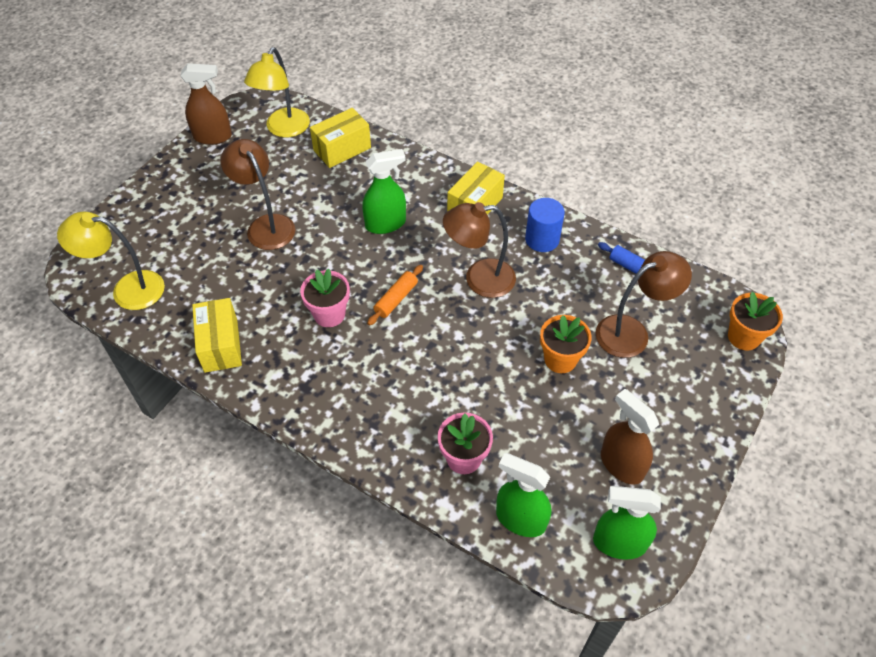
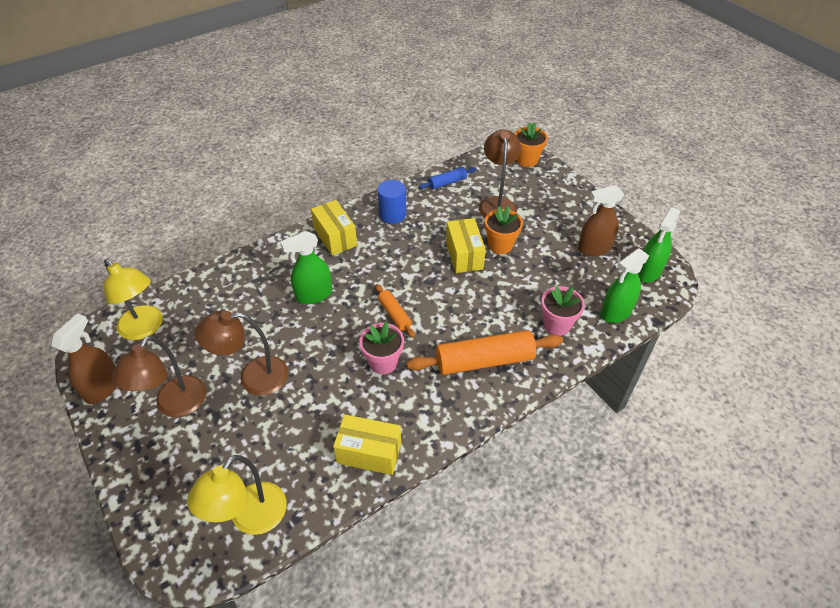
camera: 65 degrees left, 5 degrees down
yellow box [310,108,371,168] -> yellow box moved to [446,218,486,273]
green spray bottle [362,149,406,234] -> green spray bottle turned 120 degrees counterclockwise [280,231,332,304]
brown lamp [443,202,516,298] -> brown lamp moved to [112,336,206,417]
none -> orange rolling pin [407,330,563,375]

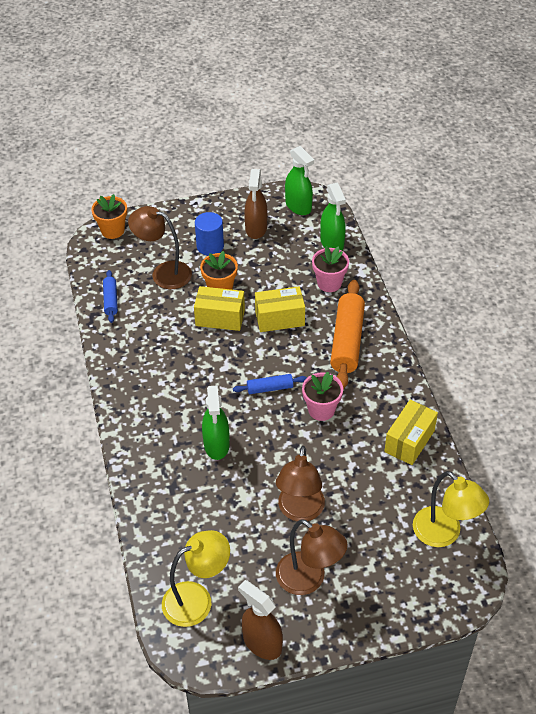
camera: 70 degrees left, 0 degrees up
yellow box [311,200,357,256] -> yellow box moved to [255,286,305,332]
orange rolling pin [375,284,415,338] -> blue rolling pin [233,374,307,394]
blue cylinder [377,180,406,224] -> blue cylinder moved to [195,212,224,256]

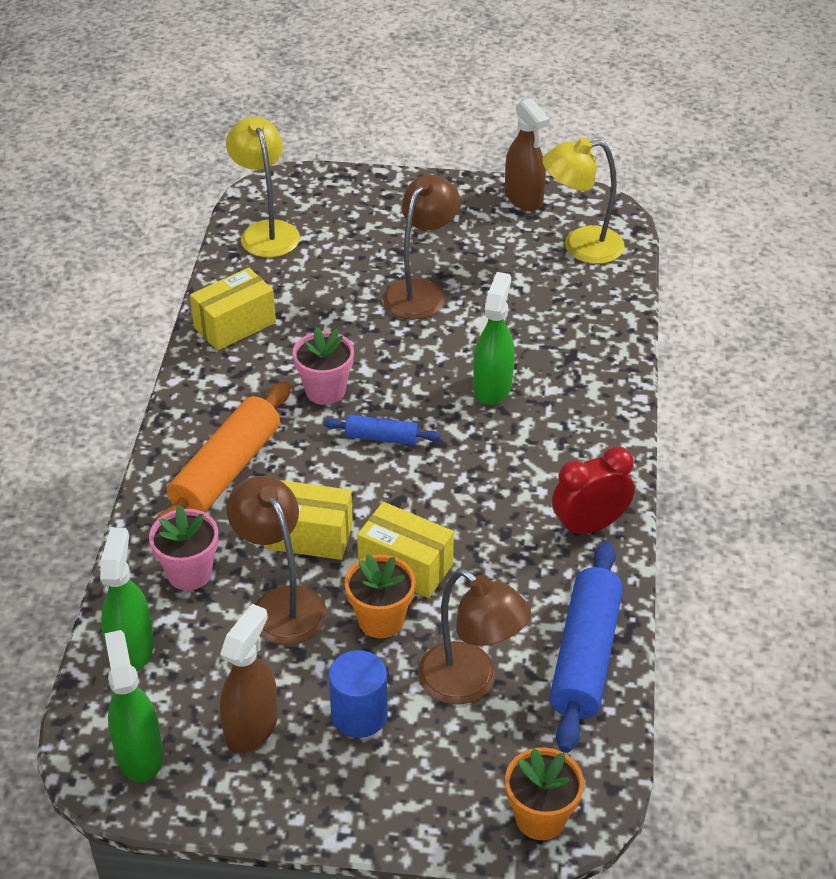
camera: 160 degrees left, 5 degrees down
blue rolling pin [103,270,118,323] -> blue rolling pin [549,541,623,753], size x1.95
brown lamp [276,519,348,595] -> brown lamp moved to [226,476,327,645]
none -> red clock [552,446,635,537]

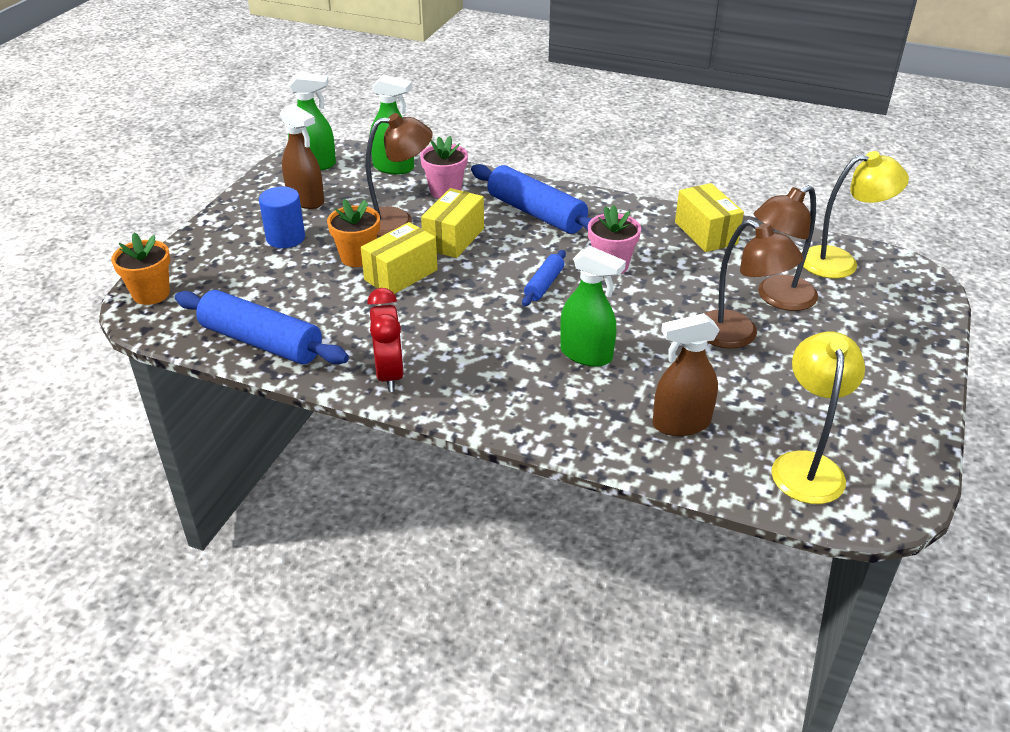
camera: 105 degrees right, 5 degrees down
orange rolling pin [154,381,291,523] -> blue rolling pin [471,164,592,234]
brown lamp [418,569,531,705] -> brown lamp moved to [754,185,818,311]
brown spray bottle [505,98,550,211] -> brown spray bottle moved to [653,313,719,436]

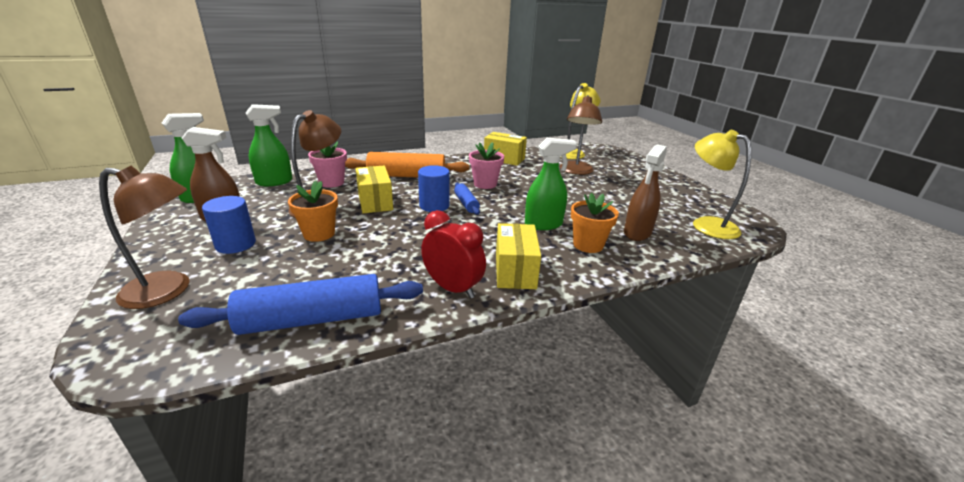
camera: 45 degrees left, 10 degrees down
orange flower pot [111,232,170,305] -> orange flower pot moved to [571,193,619,253]
yellow box [361,222,438,294] -> yellow box moved to [496,223,541,289]
blue rolling pin [471,164,592,234] -> orange rolling pin [345,152,469,177]
brown lamp [705,219,803,349] -> brown lamp moved to [99,165,190,309]
none -> blue cylinder [418,165,450,212]

